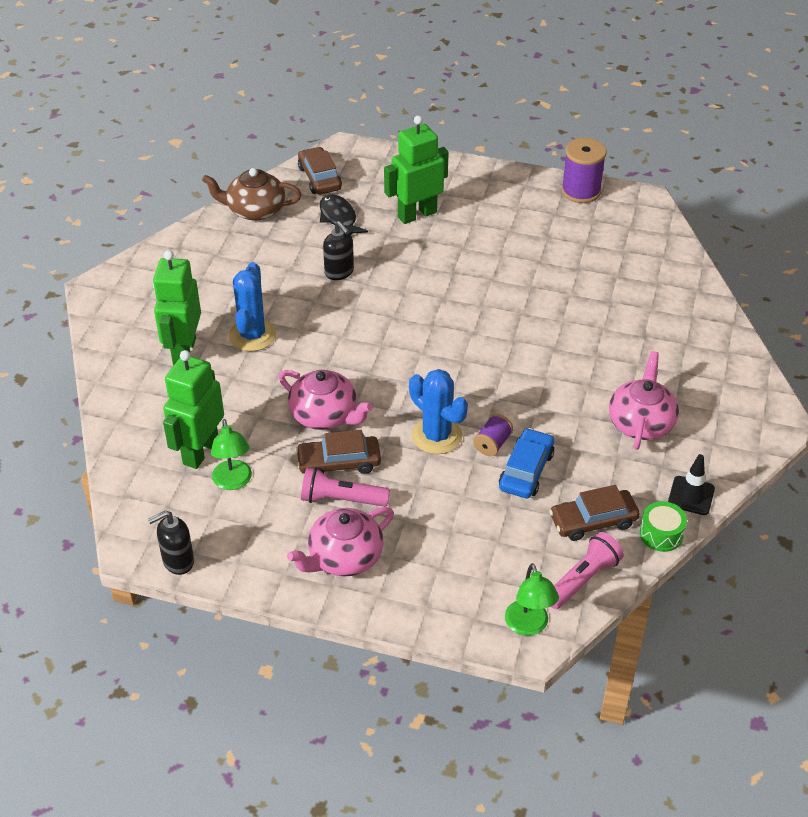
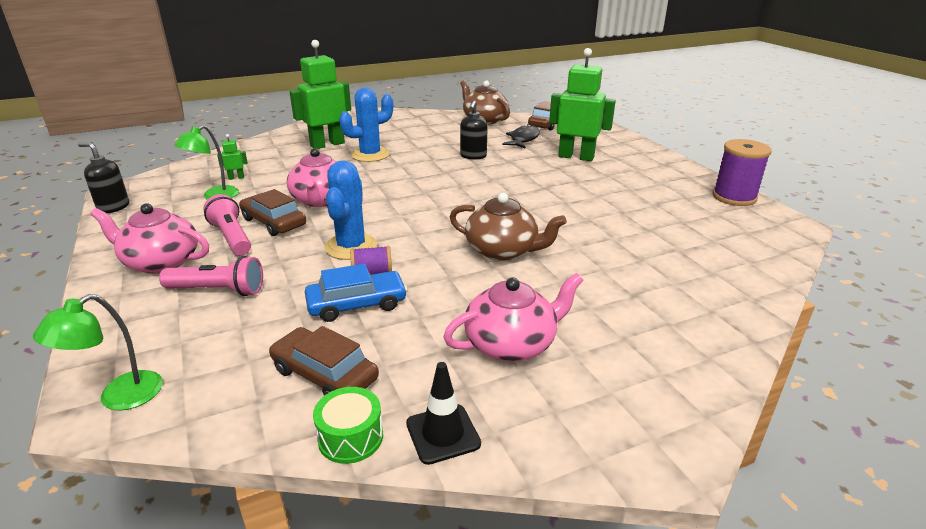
camera: 50 degrees right, 15 degrees down
green robot [163,350,224,469] -> green robot [217,134,248,180], size x0.40
pink flashlight [551,532,624,609] -> pink flashlight moved to [159,256,263,296]
none -> brown teapot [450,193,567,261]

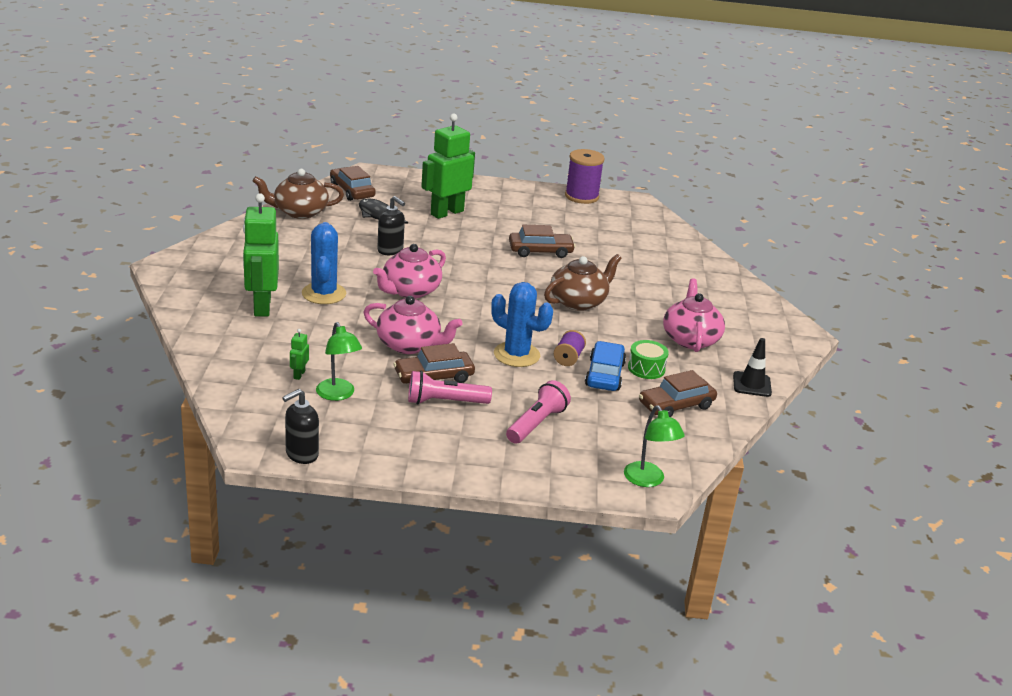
camera: 65 degrees left, 0 degrees up
pink teapot [91,203,209,274] -> pink teapot moved to [373,244,446,299]
green drum [313,387,383,464] -> green drum moved to [628,340,669,379]
none -> brown car [509,225,575,258]

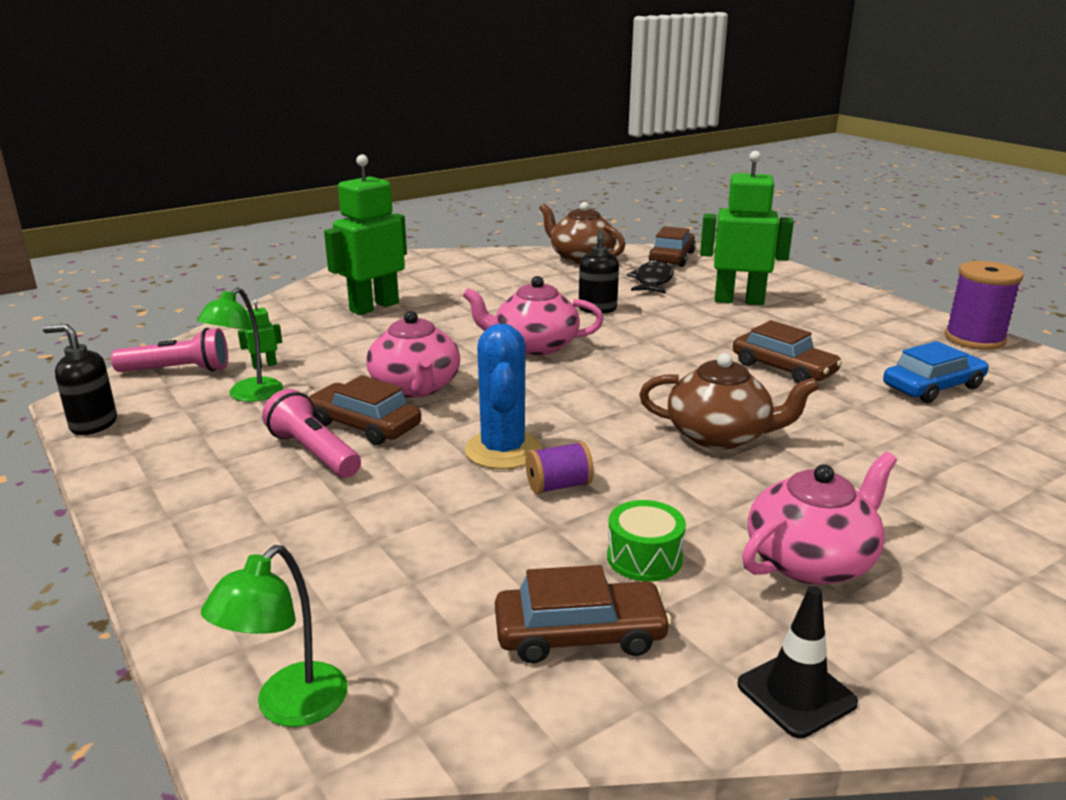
camera: 55 degrees right, 5 degrees down
blue cactus [302,222,346,304] -> none
pink flashlight [506,380,571,444] -> pink flashlight moved to [111,328,228,372]
blue car [585,341,626,391] -> blue car moved to [883,341,989,403]
brown car [639,370,717,417] -> brown car turned 150 degrees clockwise [495,565,672,663]

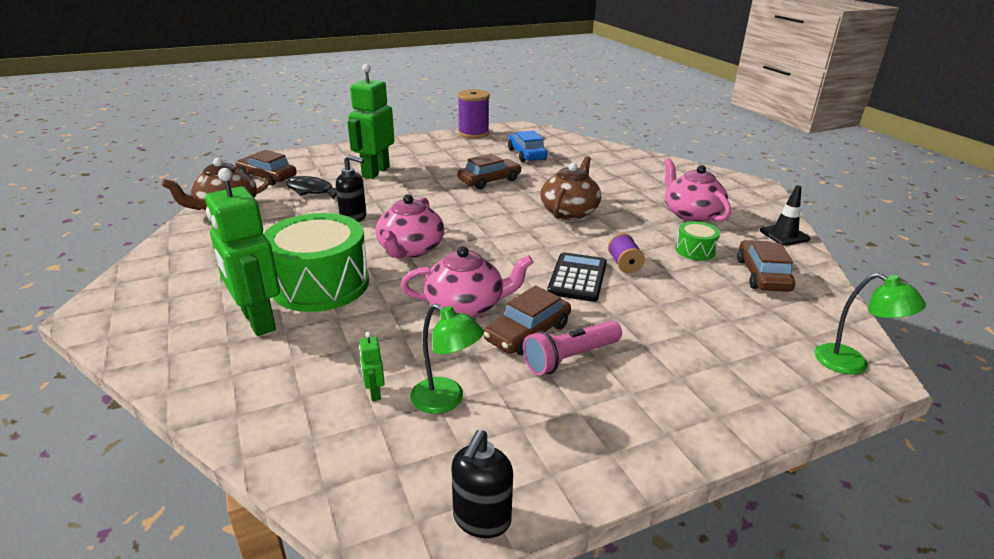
camera: 80 degrees left, 5 degrees up
pink flashlight [111,328,228,372] -> none
blue cactus [464,323,542,469] -> black calculator [547,252,607,302]
none -> green drum [263,213,369,312]

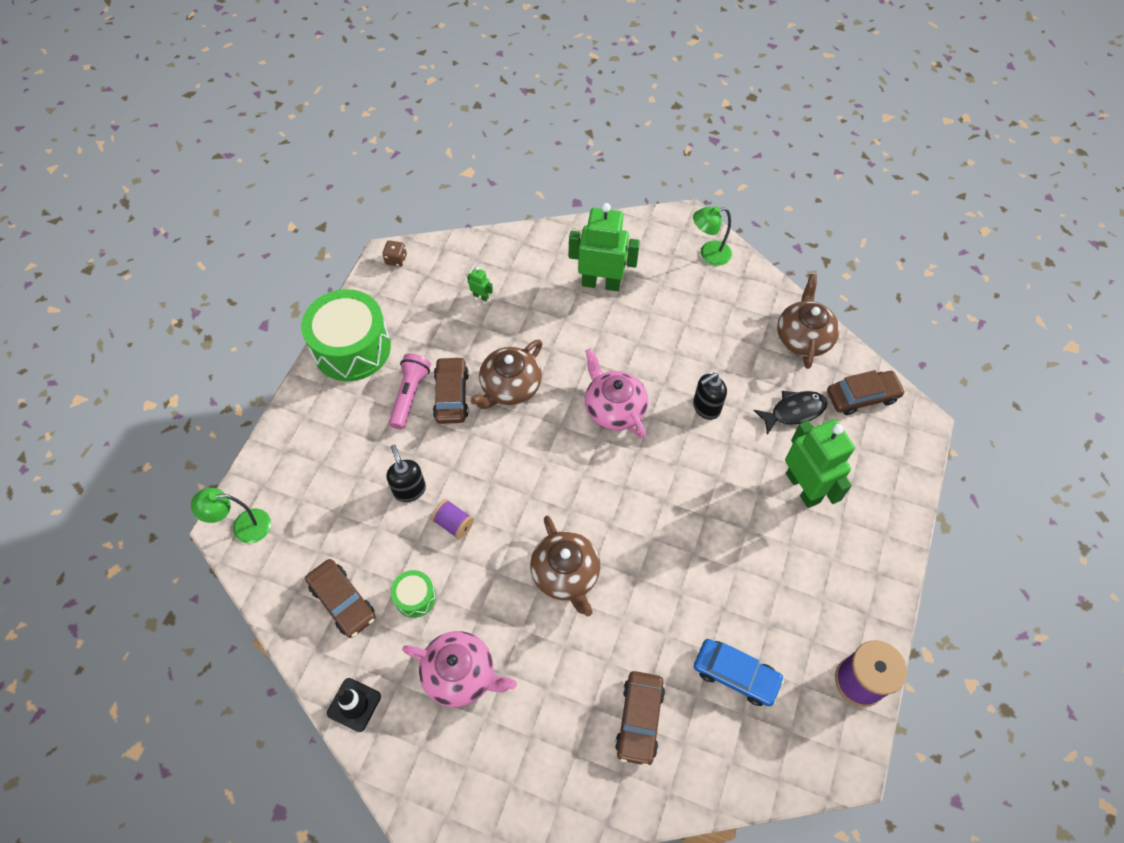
camera: 135 degrees right, 30 degrees up
green drum [263,213,369,312] -> green drum moved to [301,289,391,381]
pink teapot [401,246,534,317] -> brown teapot [470,339,542,409]
green lamp [410,304,484,414] -> green lamp moved to [693,206,732,266]
black soap dispenser [452,430,513,538] -> black soap dispenser moved to [386,445,426,502]
brown car [458,153,522,189] -> brown car moved to [615,671,665,767]
black calculator [547,252,607,302] -> none
none -> brown dice [382,240,407,267]

